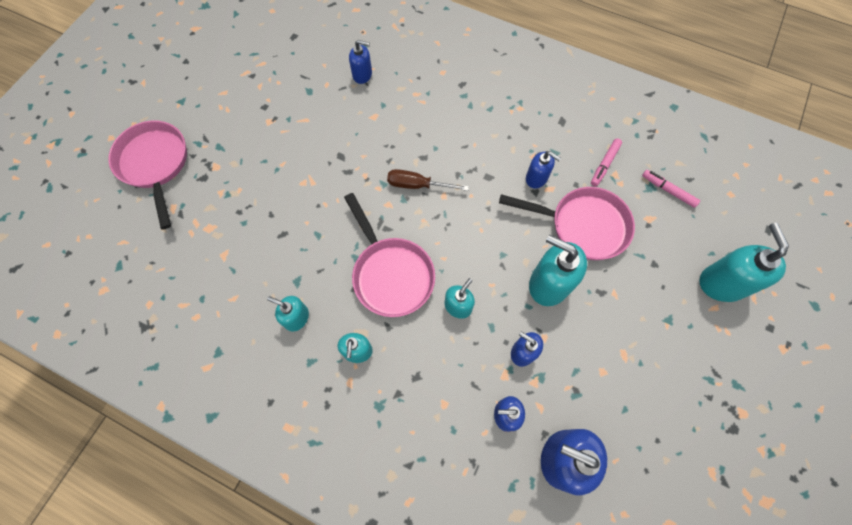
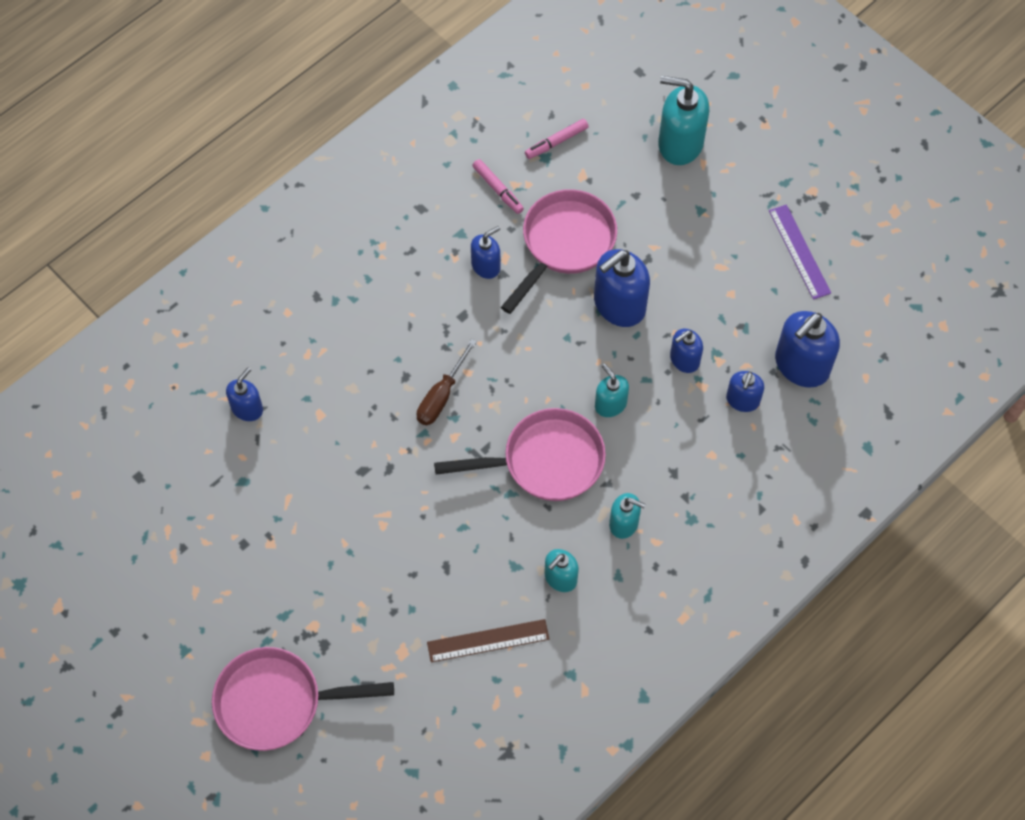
camera: 70 degrees left, 5 degrees down
turquoise soap dispenser [529,235,587,306] -> blue soap dispenser [594,249,650,327]
none -> brown ruler [427,619,549,662]
none -> purple ruler [769,205,831,300]

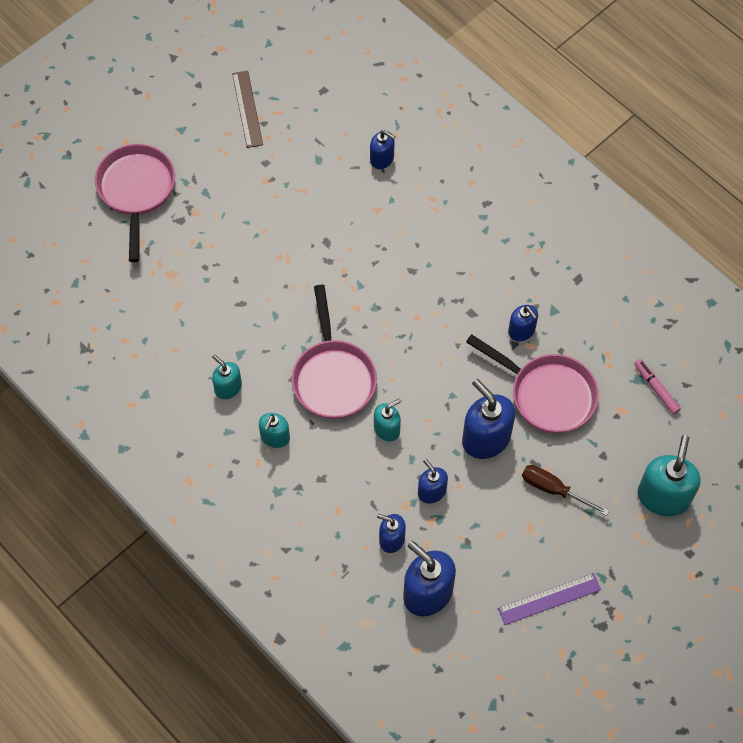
camera: 90 degrees right, 0 degrees up
brown screwdriver [417,339,477,425] -> brown screwdriver moved to [522,465,609,516]
brown ruler [427,619,549,662] -> brown ruler moved to [232,71,263,148]
pink marker [472,159,524,214] -> none

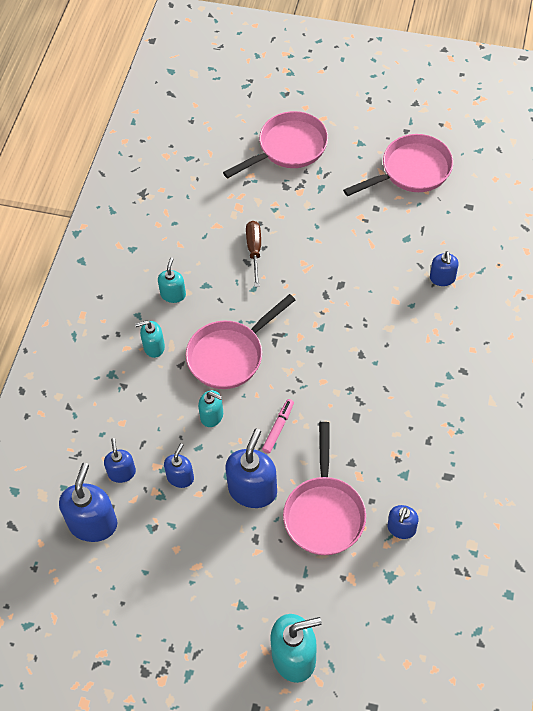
camera: 60 degrees right, 5 degrees down
brown ruler [232,71,263,148] -> pink pan [343,134,453,196]
purple ruler [498,573,601,625] -> none
blue soap dispenser [508,305,538,341] -> blue soap dispenser moved to [387,505,419,539]
brown screwdriver [522,465,609,516] -> brown screwdriver moved to [246,221,261,287]
pink marker [634,359,681,414] -> pink marker moved to [262,399,294,454]

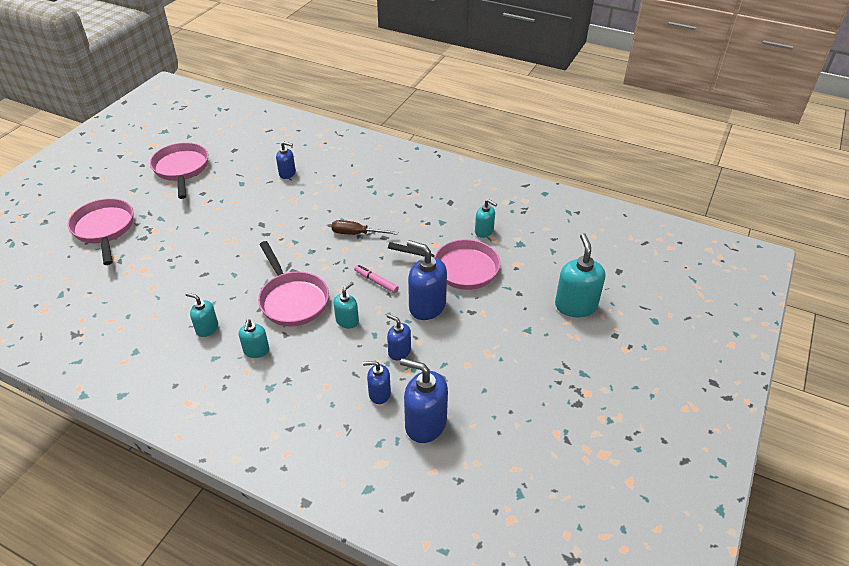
camera: 80 degrees left, 15 degrees down
brown screwdriver [246,221,261,287] -> brown screwdriver moved to [331,220,398,235]
blue soap dispenser [387,505,419,539] -> turquoise soap dispenser [475,199,497,238]

